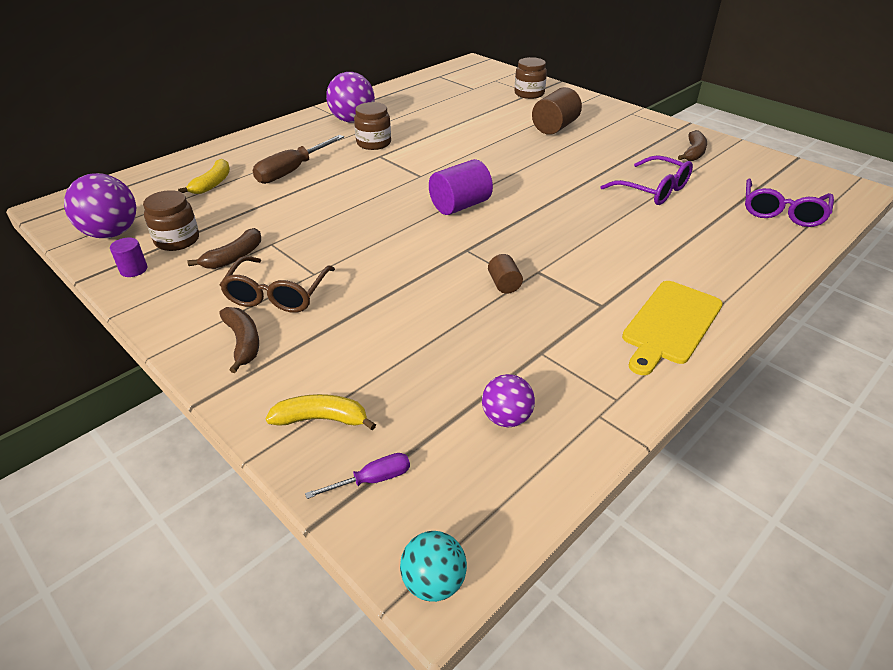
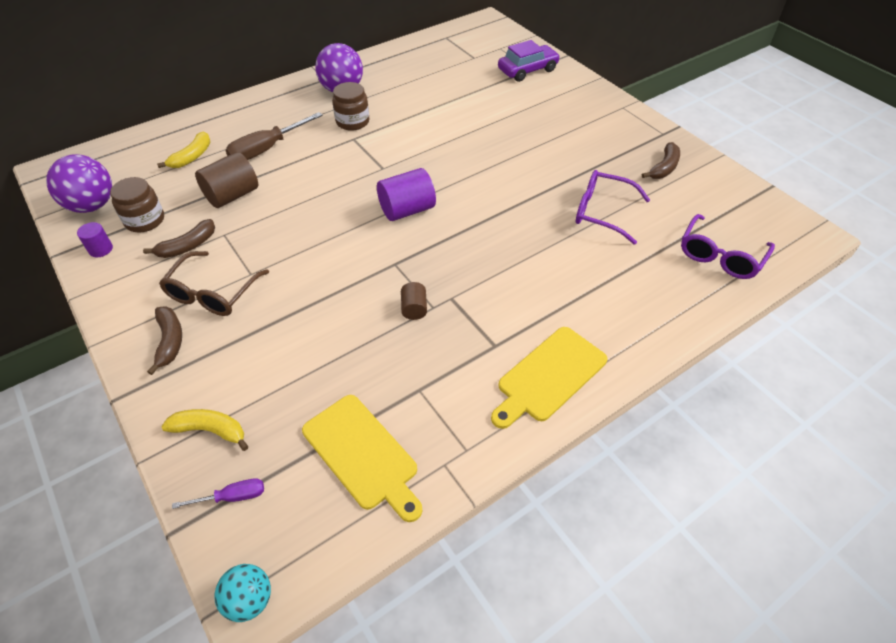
camera: 10 degrees right, 10 degrees up
purple ball [482,374,535,427] -> yellow cutting board [302,395,422,522]
brown jar [514,57,547,99] -> purple car [498,40,560,82]
brown cylinder [532,87,582,135] -> brown cylinder moved to [195,152,258,208]
purple glasses [601,155,693,205] -> purple glasses turned 150 degrees clockwise [576,170,650,245]

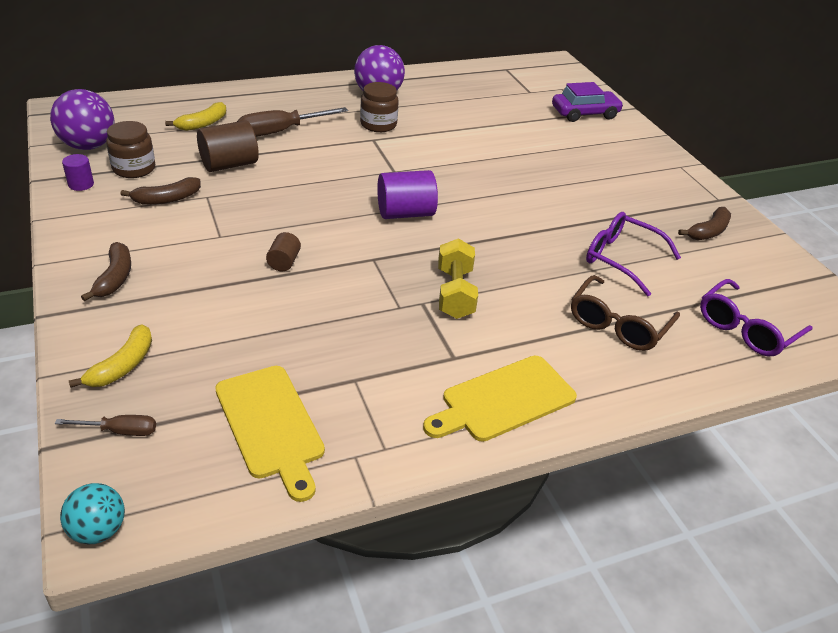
camera: 10 degrees right, 10 degrees down
brown glasses [159,251,269,316] -> brown glasses moved to [571,275,680,351]
yellow banana [161,409,249,451] -> yellow banana turned 90 degrees clockwise [69,324,152,388]
purple screwdriver [172,478,264,509] -> brown screwdriver [55,415,156,436]
brown cylinder [401,282,427,320] -> brown cylinder moved to [266,232,301,271]
none -> yellow dumbbell [438,238,478,319]

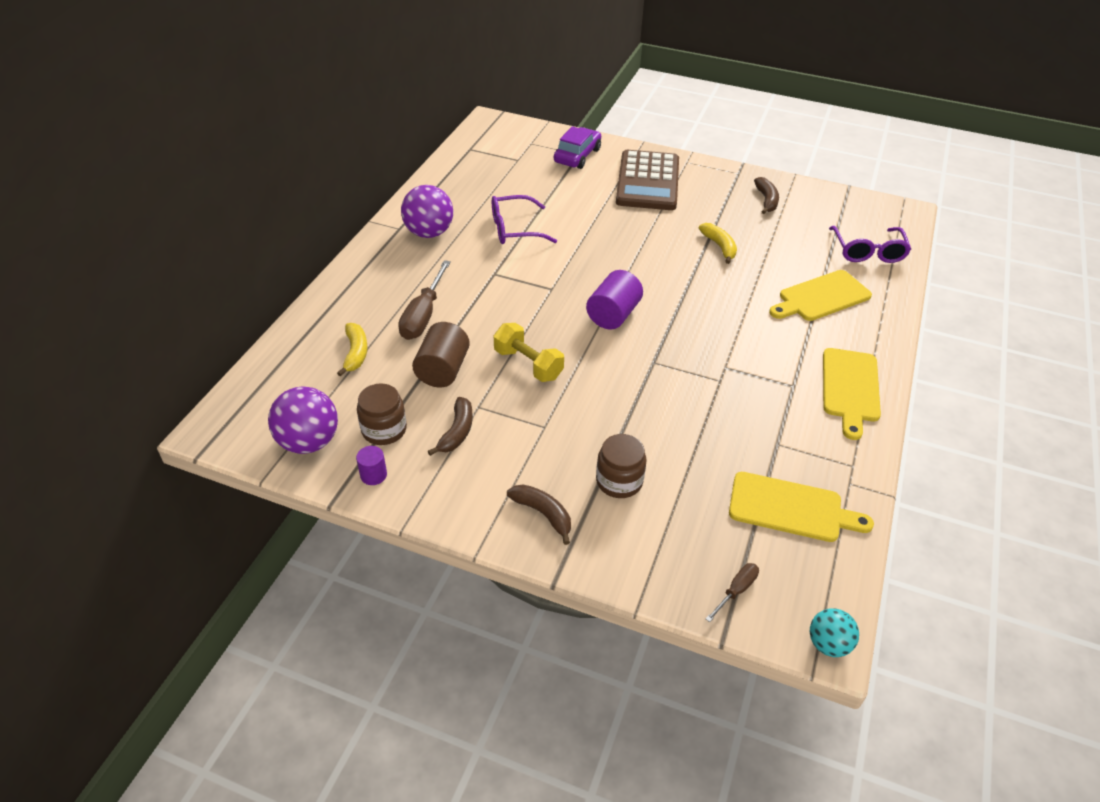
camera: 45 degrees left, 5 degrees up
yellow banana [69,324,152,388] -> yellow banana moved to [699,223,737,264]
brown cylinder [266,232,301,271] -> none
brown jar [360,82,399,132] -> brown jar moved to [596,434,647,498]
yellow dumbbell [438,238,478,319] -> yellow dumbbell moved to [494,323,564,382]
brown glasses [571,275,680,351] -> yellow cutting board [769,270,872,321]
purple glasses [586,212,681,296] -> purple glasses moved to [492,195,557,244]
none -> brown calculator [616,150,679,210]

